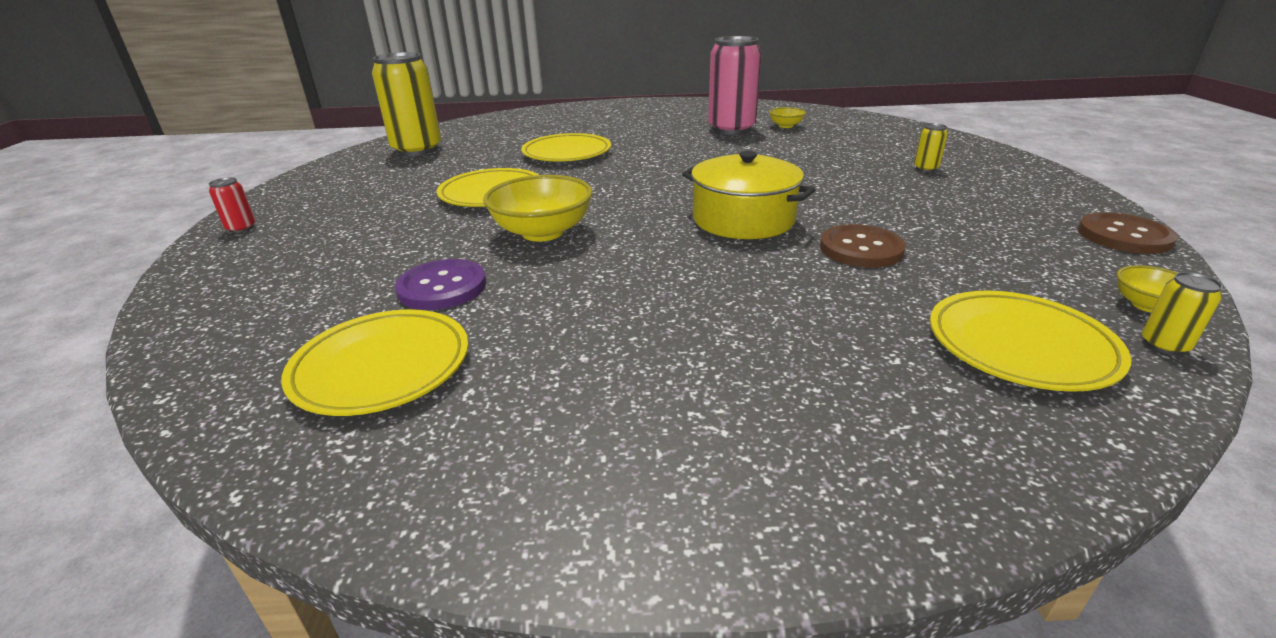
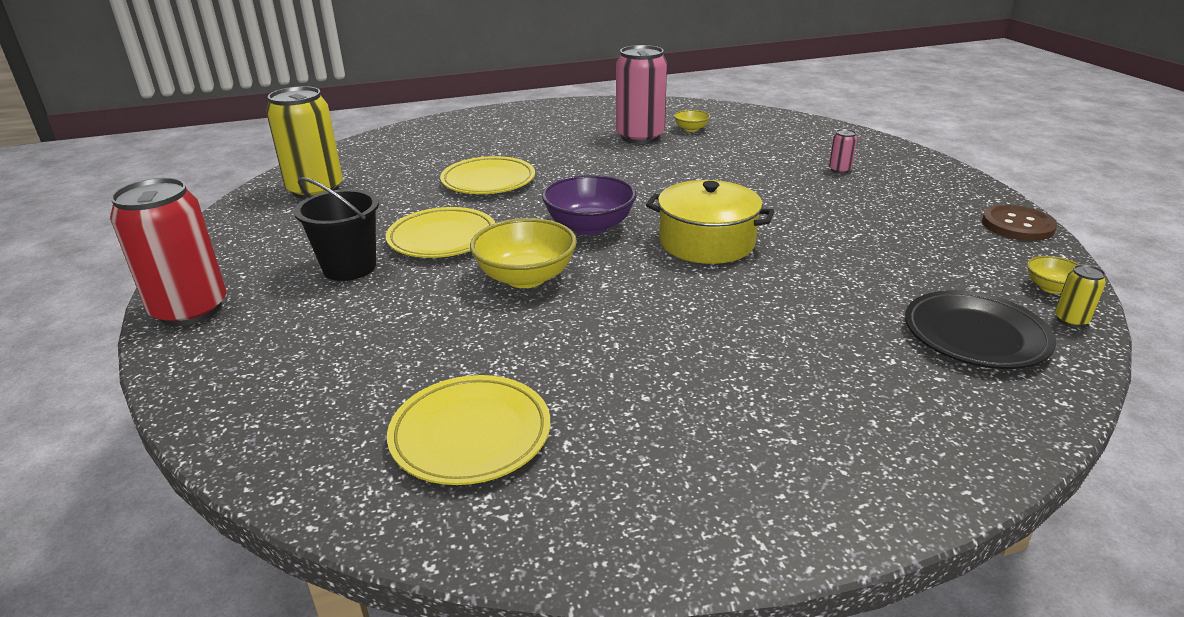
camera: 15 degrees left, 0 degrees up
red can [209,177,255,233] -> red can [110,178,227,326], size x2.41
purple button [395,259,486,310] -> none
brown button [820,224,906,268] -> none
yellow can [914,123,948,172] -> pink can [829,129,857,174]
yellow plate [930,291,1131,392] -> black plate [905,290,1056,369]
none -> black bucket [294,177,379,281]
none -> purple bowl [542,175,637,235]

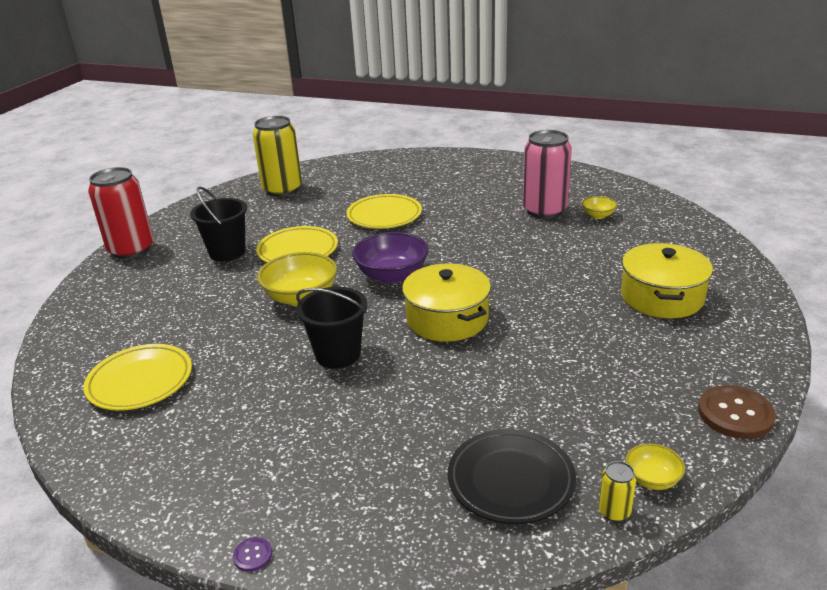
camera: 40 degrees right, 0 degrees up
pink can [829,129,857,174] -> yellow pot [621,243,713,318]
none -> purple button [233,537,272,572]
none -> black bucket [296,287,367,369]

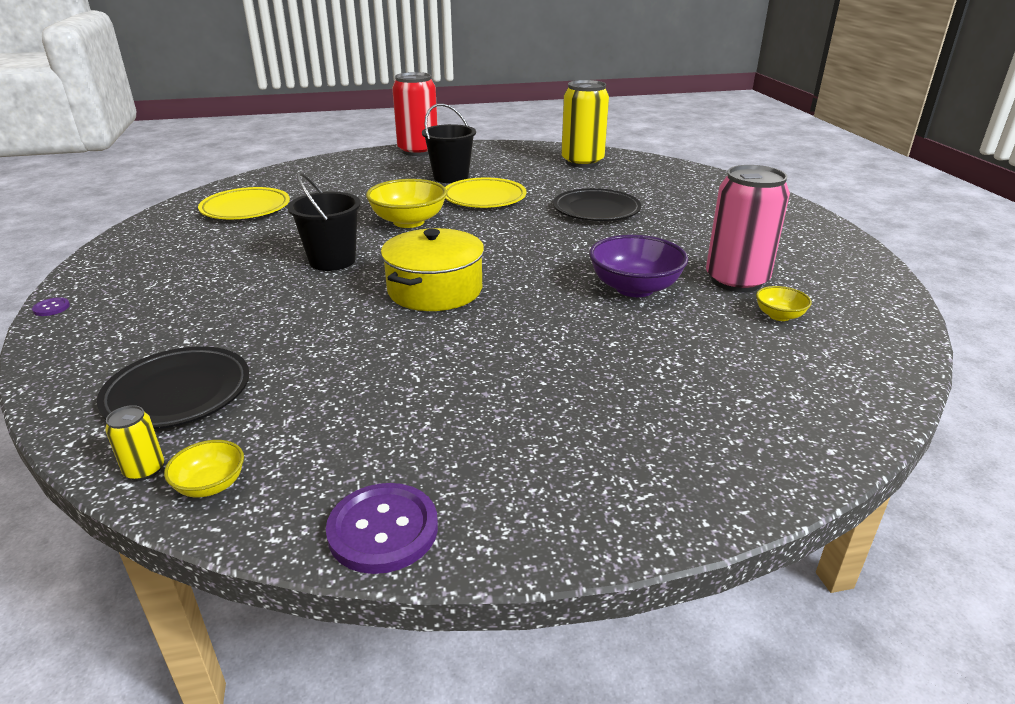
camera: 55 degrees right, 0 degrees up
yellow plate [346,194,422,229] -> black plate [553,188,641,221]
purple bowl [352,232,429,284] -> purple bowl moved to [589,235,688,297]
yellow pot [621,243,713,318] -> none
brown button [698,385,776,439] -> purple button [326,483,438,574]

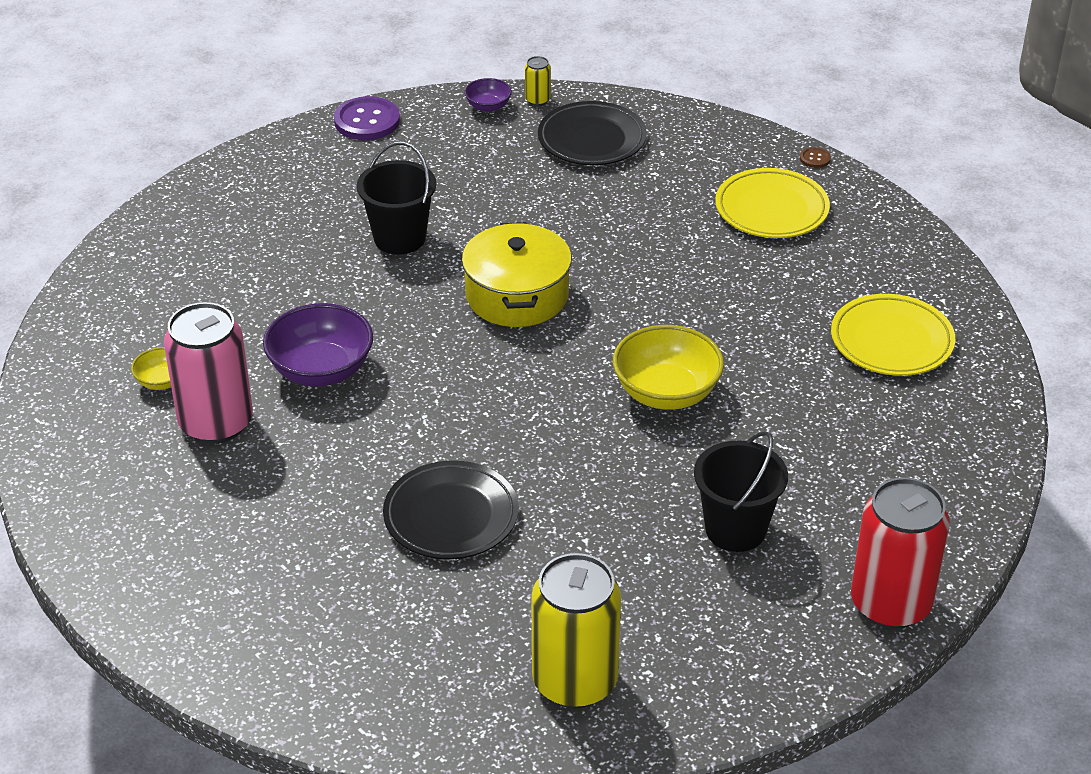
camera: 150 degrees right, 10 degrees up
purple button [32,297,70,316] -> brown button [800,147,831,168]
yellow bowl [164,440,244,497] -> purple bowl [464,78,512,112]
black bucket [287,172,361,271] -> black bucket moved to [357,142,436,255]
yellow plate [445,178,527,208] -> yellow plate moved to [715,168,830,238]

